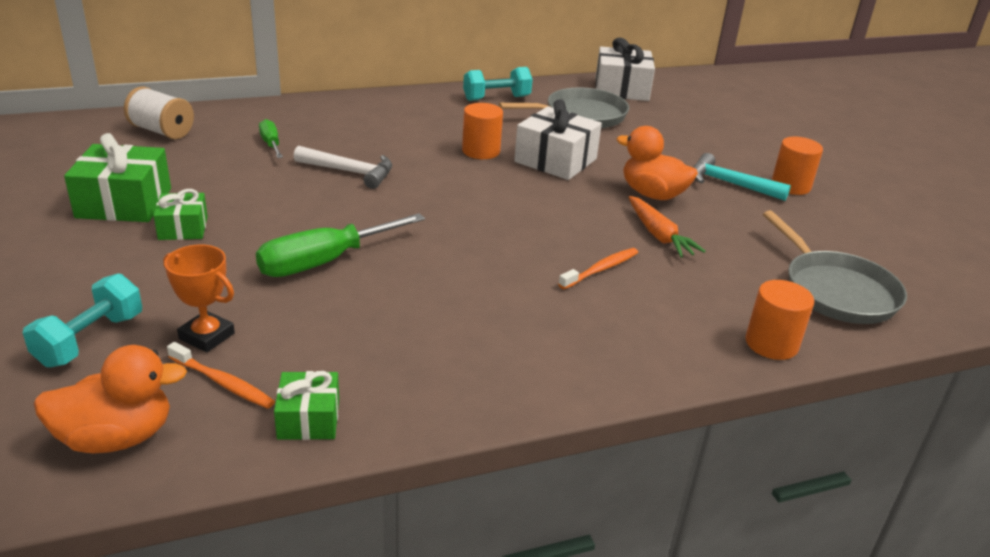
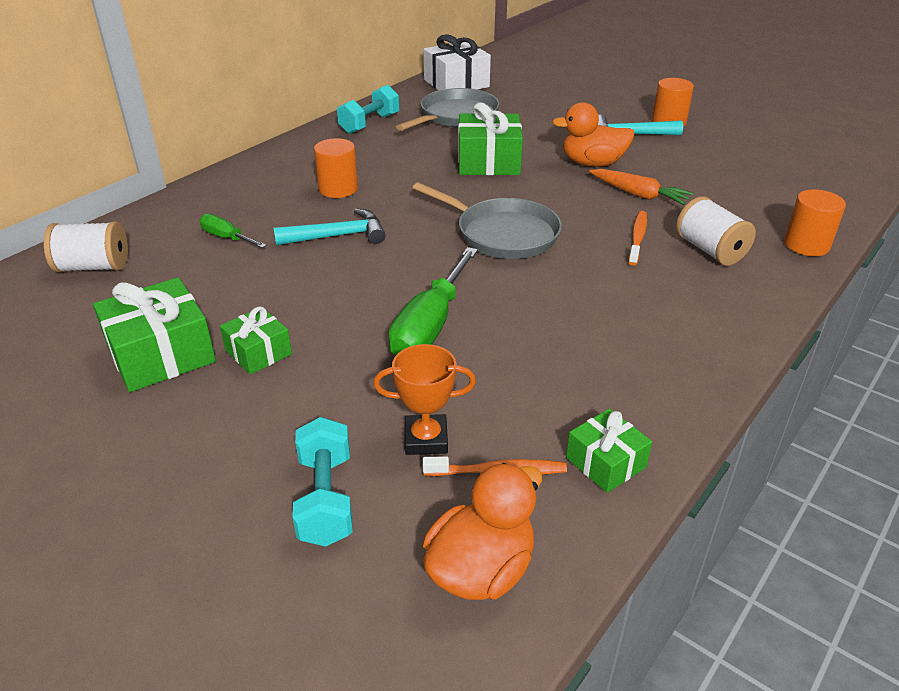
camera: 30 degrees left, 5 degrees up
white hammer [294,146,392,189] -> turquoise hammer [274,208,386,246]
orange cylinder [462,103,503,159] -> orange cylinder moved to [314,138,358,198]
white gift [514,99,602,180] -> green gift [458,103,523,175]
grey pan [763,210,907,324] -> grey pan moved to [413,182,562,259]
none -> white spool [676,196,756,266]

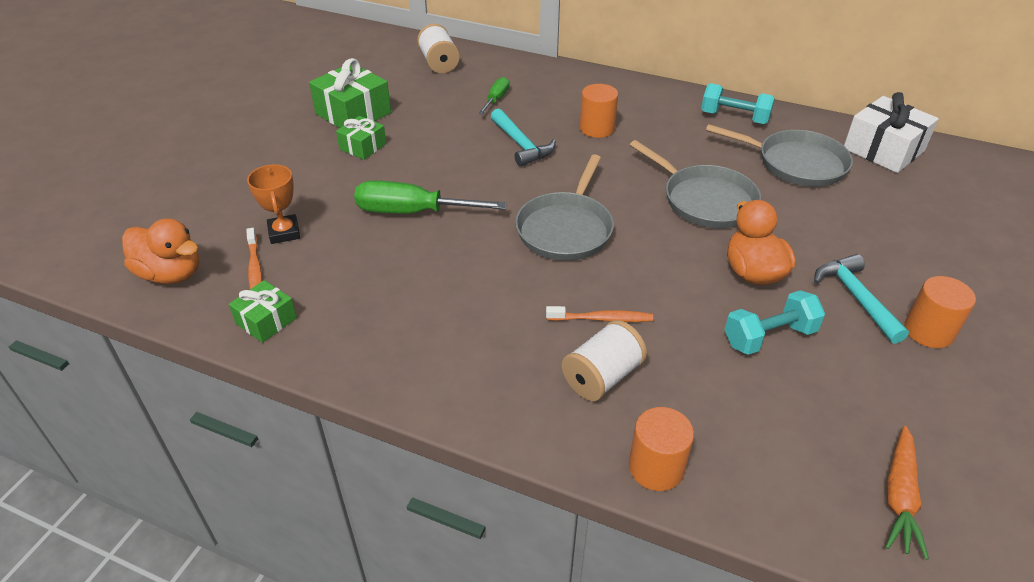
camera: 75 degrees right, 5 degrees up
turquoise dumbbell [292,417,353,547] -> turquoise dumbbell moved to [725,290,825,355]
green gift [458,103,523,175] -> grey pan [630,140,761,228]
orange carrot [589,169,694,205] -> orange carrot moved to [886,426,929,560]

